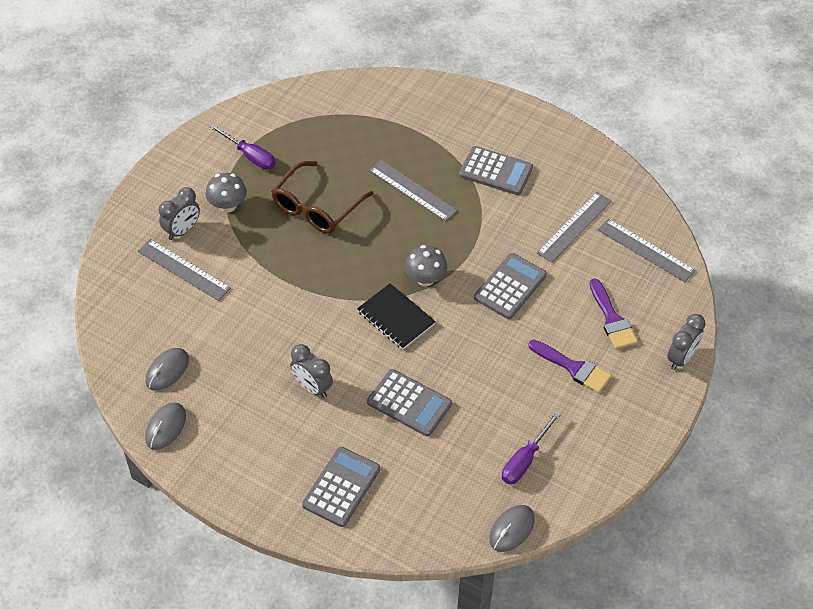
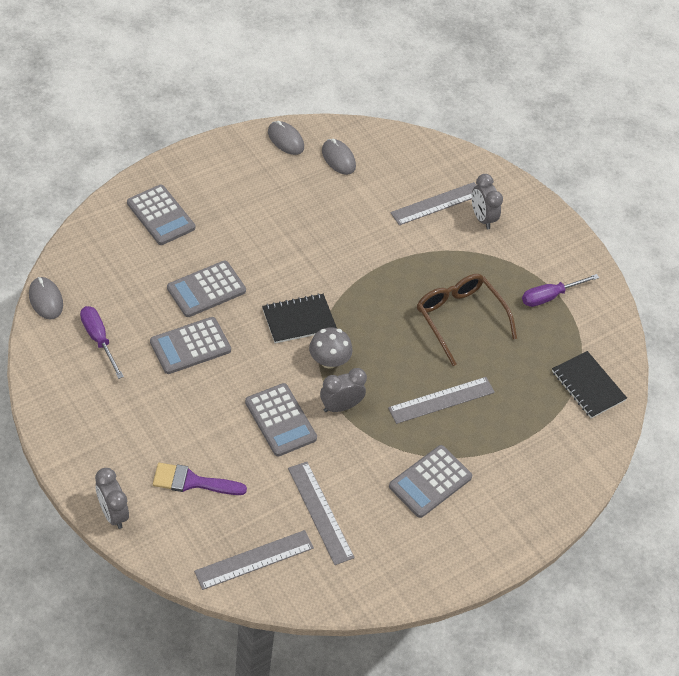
camera: 110 degrees right, 0 degrees up
grey mushroom [206,173,247,212] -> none
grey clock [290,344,333,398] -> grey clock moved to [320,368,367,412]
purple brush [528,340,611,393] -> none
none -> grey calculator [150,317,231,374]
none -> black notebook [552,351,627,418]

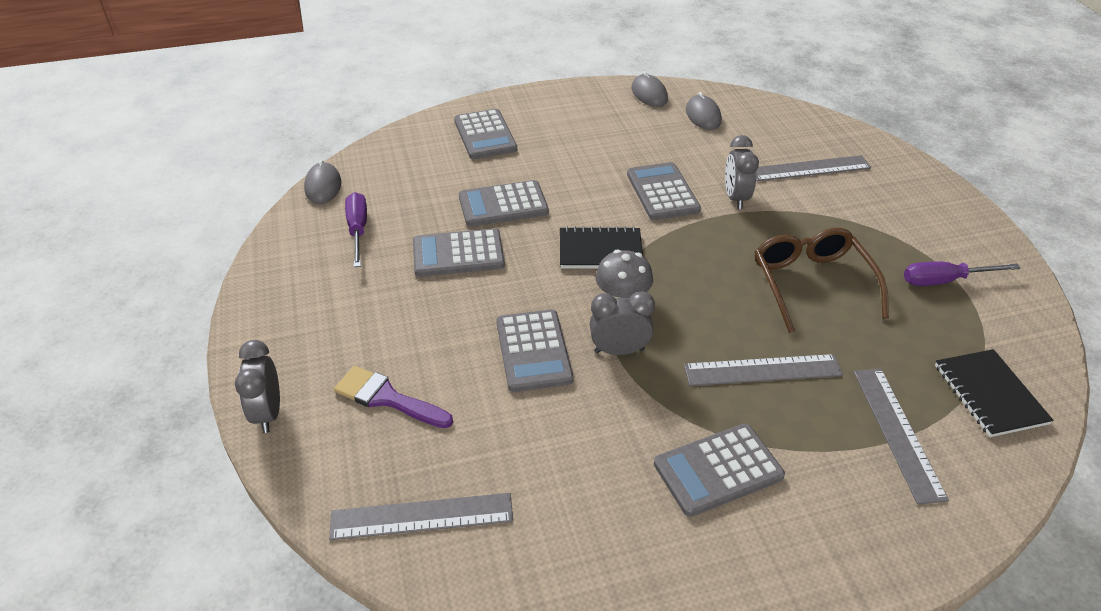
camera: 25 degrees right, 10 degrees down
grey ruler [288,462,355,565] -> grey ruler moved to [854,369,949,504]
grey clock [472,174,503,229] -> grey clock moved to [725,135,759,209]
none -> grey calculator [627,162,701,220]

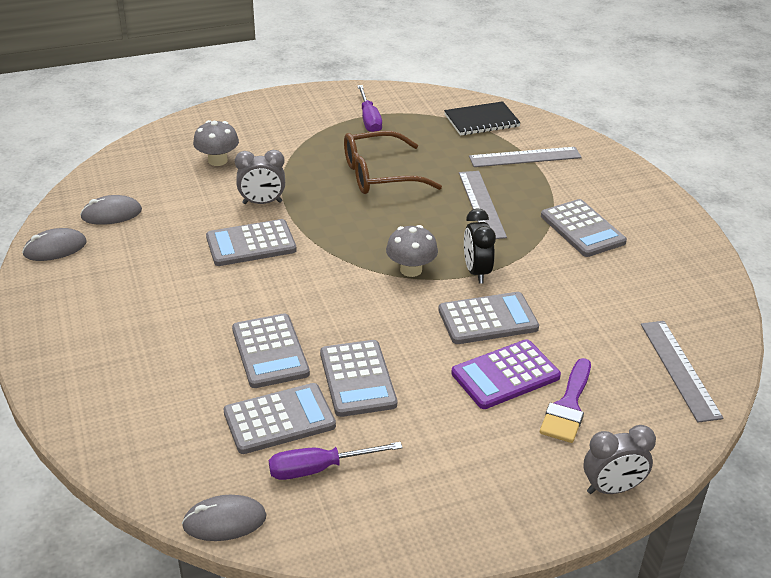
camera: 95 degrees left, 5 degrees down
grey calculator [454,109,517,159] -> grey calculator moved to [223,383,336,454]
black notebook [560,226,643,269] -> none
grey clock [590,291,655,355] -> black clock [464,208,496,284]
grey ruler [756,155,871,181] -> grey mushroom [193,120,239,166]
none -> purple calculator [451,339,561,409]

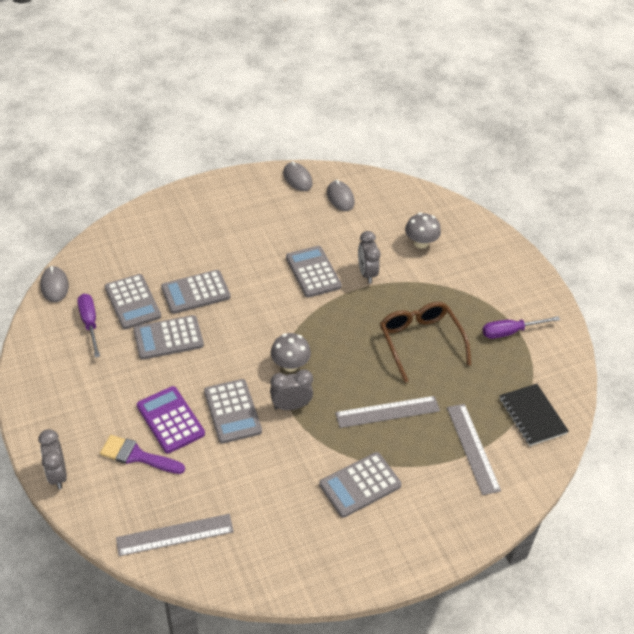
camera: 85 degrees right, 10 degrees up
black clock [464,208,496,284] -> grey clock [270,369,313,410]

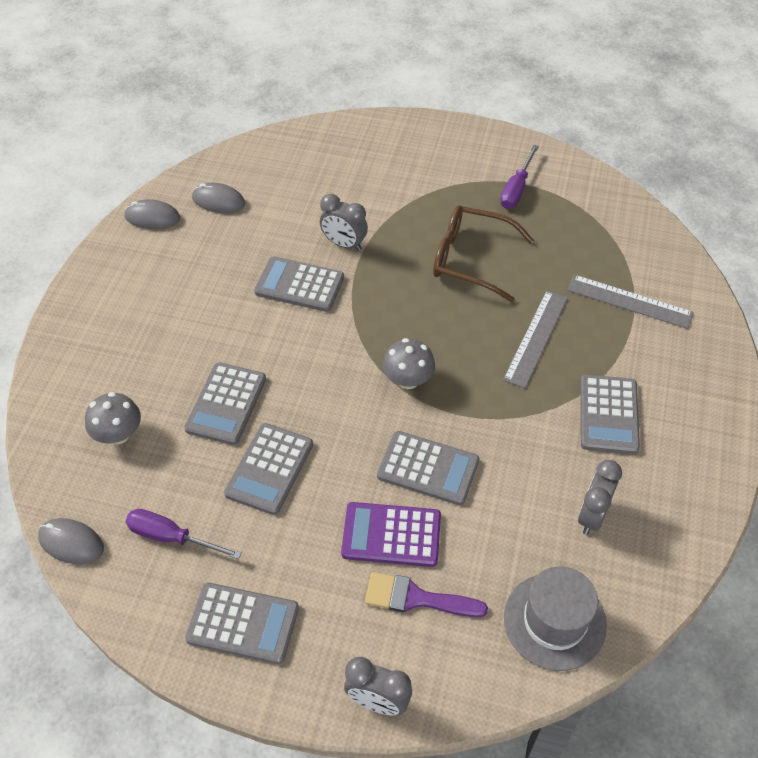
camera: 50 degrees left, 5 degrees up
purple brush [100,435,185,474] -> purple brush turned 45 degrees clockwise [365,572,488,617]
grey calculator [105,274,161,329] -> grey calculator moved to [185,583,299,664]
grey ruler [116,514,234,556] -> grey hat [504,566,607,671]
grey clock [270,369,313,410] -> grey clock moved to [578,460,622,535]
grey mushroom [405,212,441,248] -> grey mushroom moved to [85,392,141,444]
black notebook [499,384,569,446] -> none

